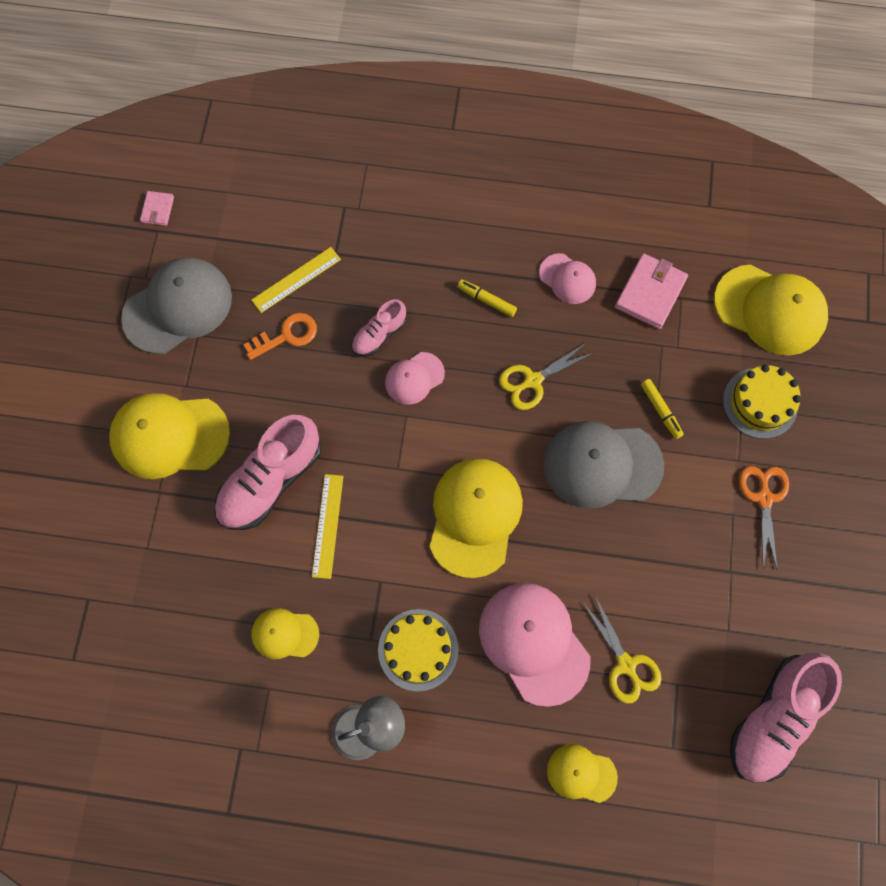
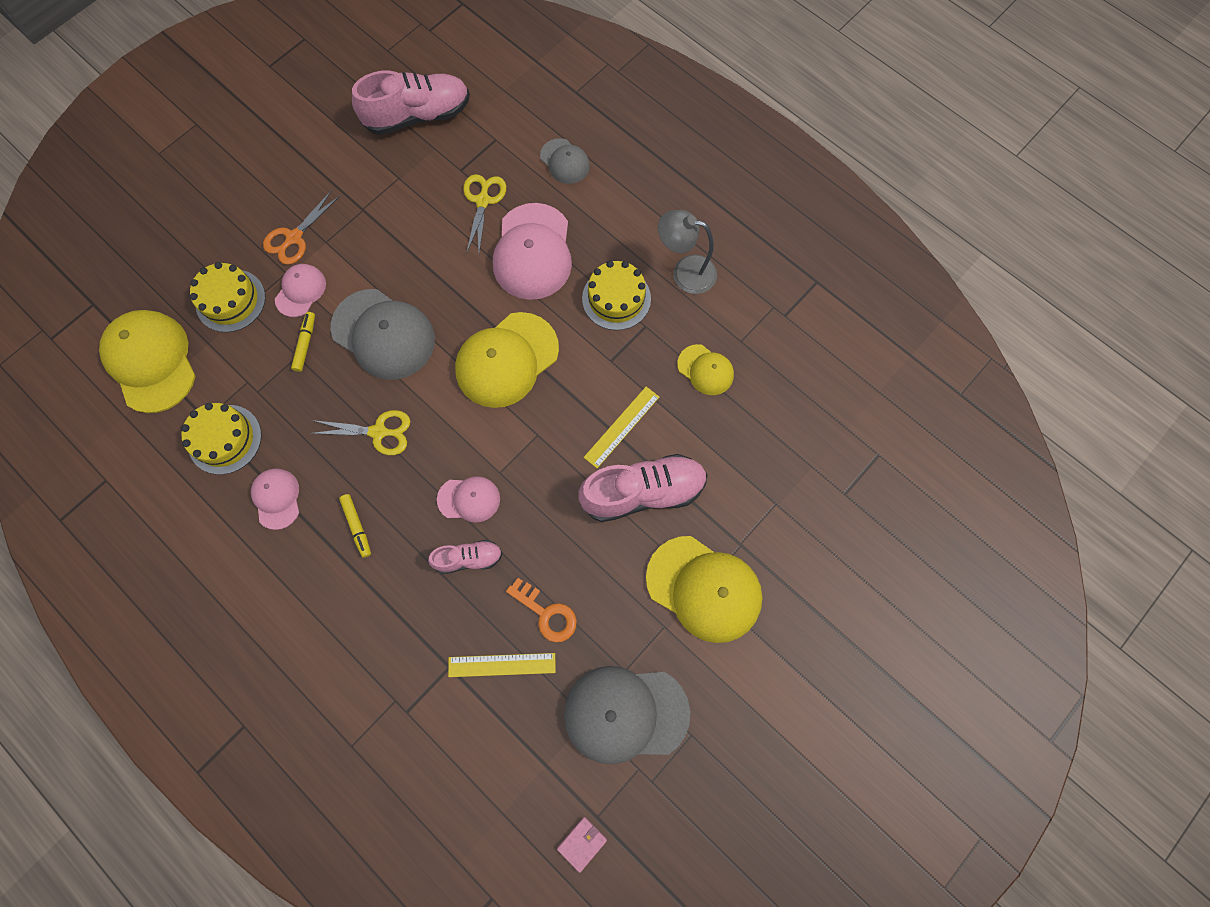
camera: 145 degrees left, 0 degrees up
orange key [243,313,317,360] -> orange key turned 150 degrees counterclockwise [506,578,577,642]
yellow cap [547,744,618,803] -> grey cap [540,138,590,184]
pink wallet [615,253,688,329] -> yellow cake [181,403,262,475]
none -> pink cap [275,264,326,317]

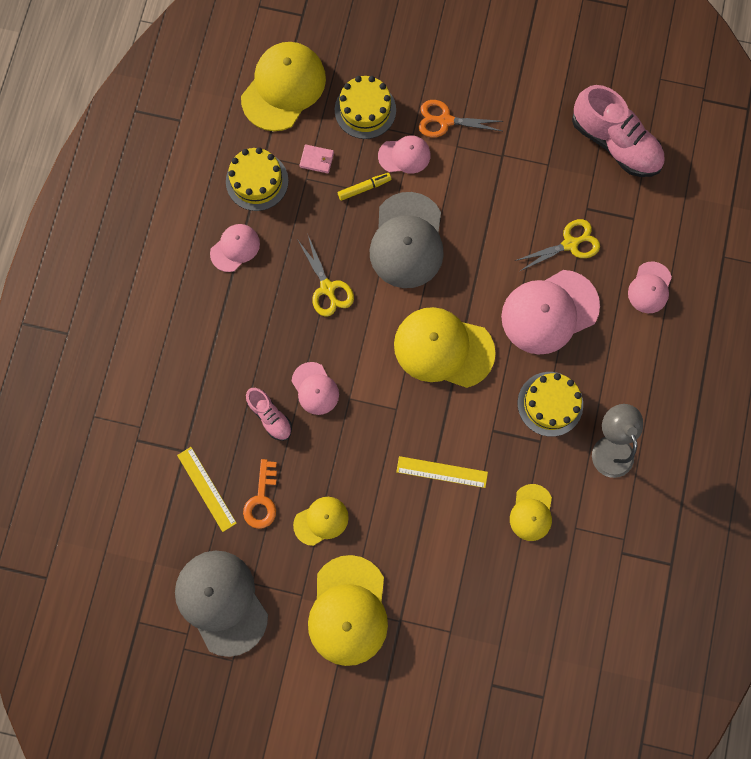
camera: 60 degrees right, 5 degrees up
yellow marker [339,494,371,558] -> none
grey cap [540,138,590,184] -> pink cap [628,261,672,313]
pink wallet [557,817,607,873] -> pink wallet moved to [300,145,334,173]
pink shoe [578,454,708,522] -> none
none -> yellow cap [293,497,349,546]

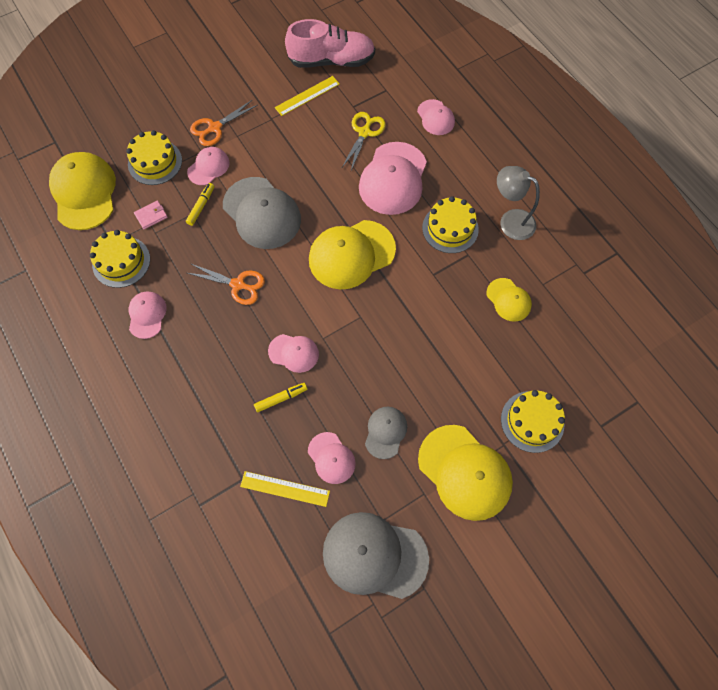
camera: 45 degrees left, 10 degrees down
orange key [243,459,277,529] -> pink cap [308,432,356,484]
pink shoe [246,388,292,441] -> yellow marker [254,383,307,412]
yellow cap [293,497,349,546] -> grey cap [365,407,407,459]
yellow scissors [297,236,354,317] -> orange scissors [187,263,265,305]
yellow ruler [396,456,488,488] -> yellow ruler moved to [275,76,340,116]
none -> yellow cake [501,390,565,453]

